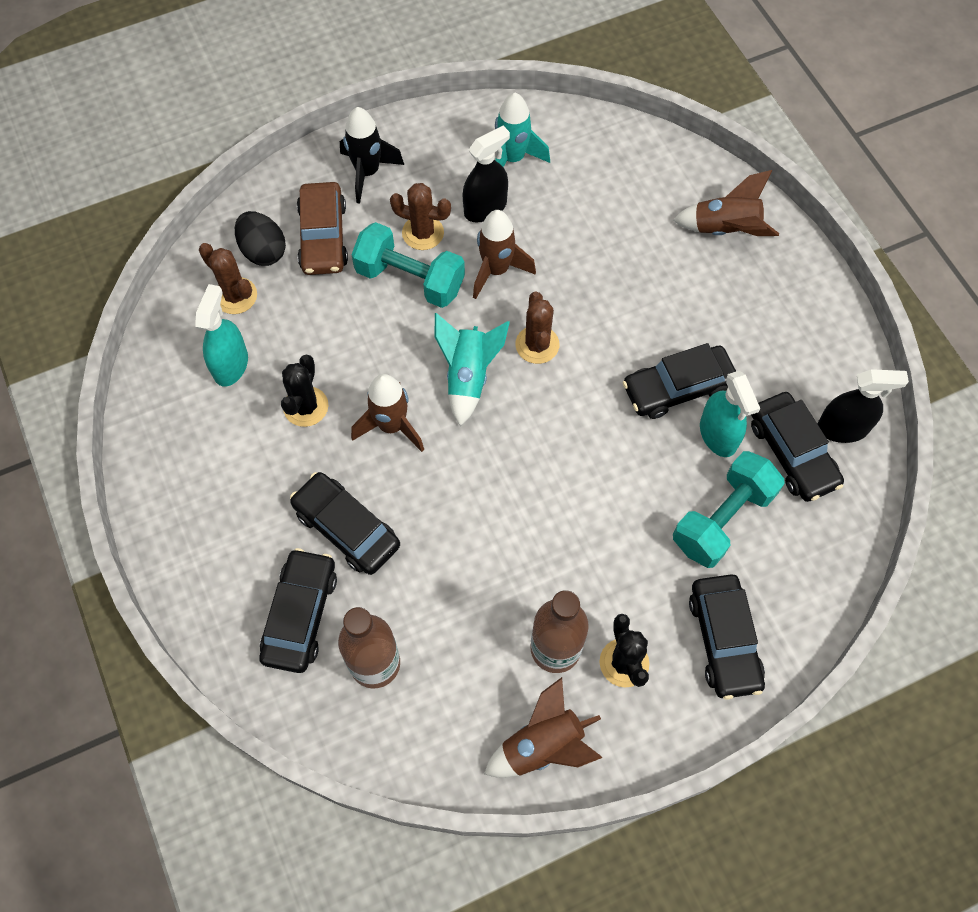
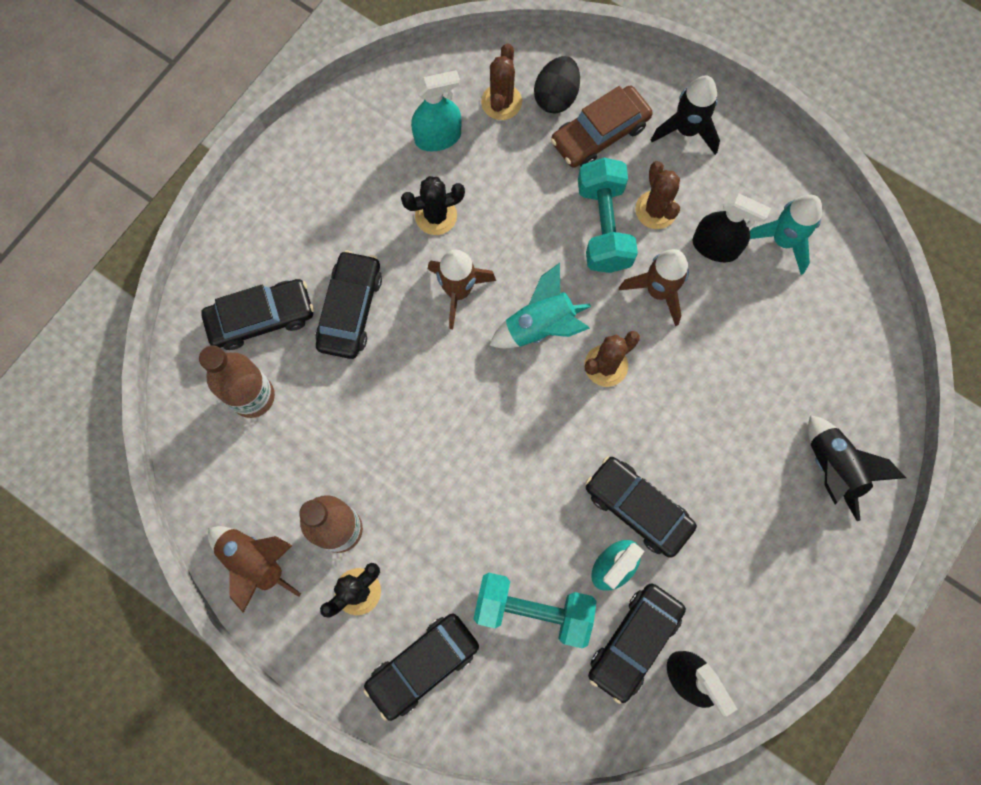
camera: 60 degrees right, 10 degrees up
brown rocket [673,170,779,236] -> black rocket [808,415,906,521]

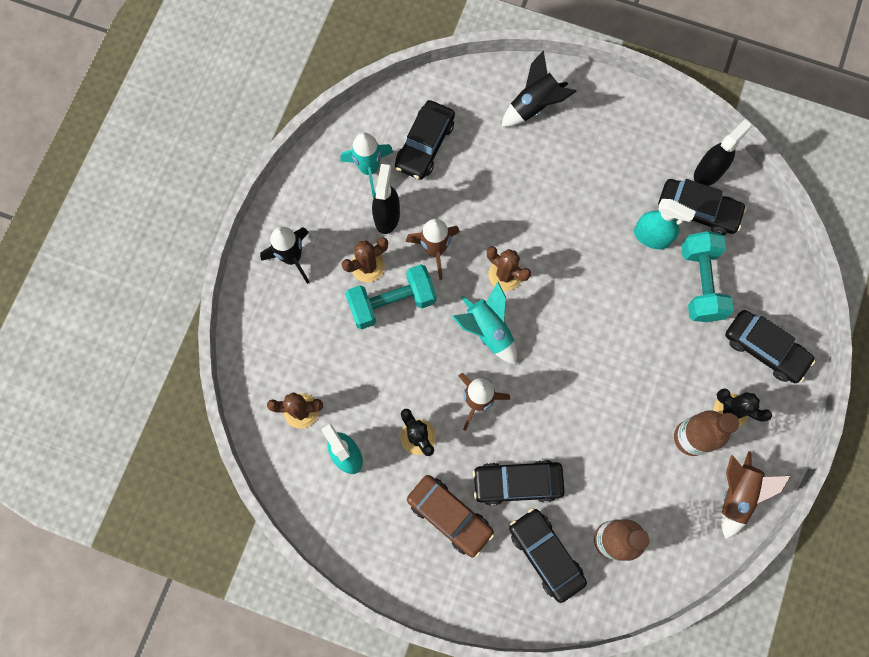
camera: 105 degrees left, 0 degrees up
black egg [534,56,580,113] -> none
brown car [551,86,653,168] -> brown car moved to [407,475,494,557]
black car [585,457,697,558] -> black car moved to [395,100,455,180]

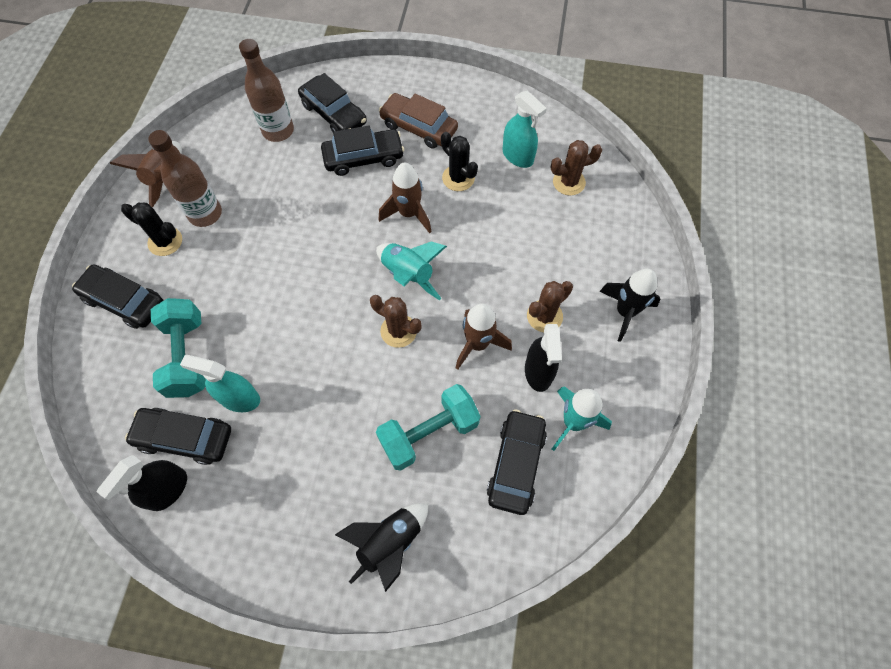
camera: 170 degrees right, 10 degrees down
turquoise dumbbell [345,264,436,329] -> turquoise dumbbell moved to [376,384,481,471]

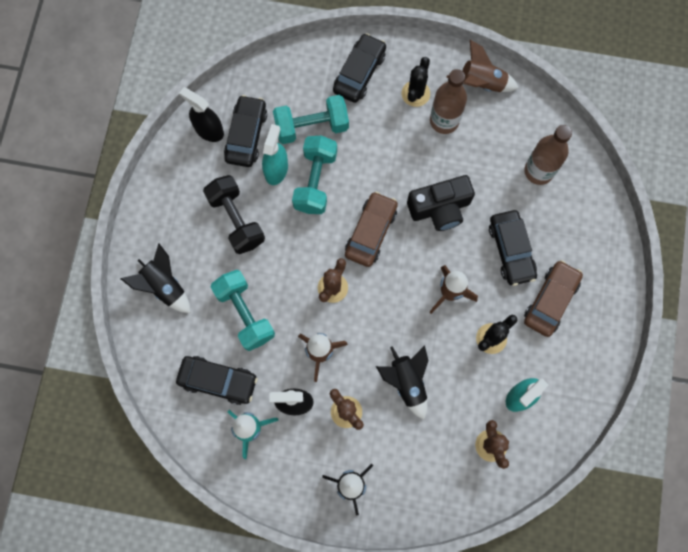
camera: 90 degrees right, 10 degrees up
black car [298,73,367,132] -> none
turquoise rocket [376,241,447,300] -> none
none -> black dumbbell [203,175,265,254]
none -> turquoise dumbbell [292,135,337,214]
none -> brown car [345,192,398,267]
none -> black rocket [376,345,429,420]
none -> black camera [407,175,475,231]

